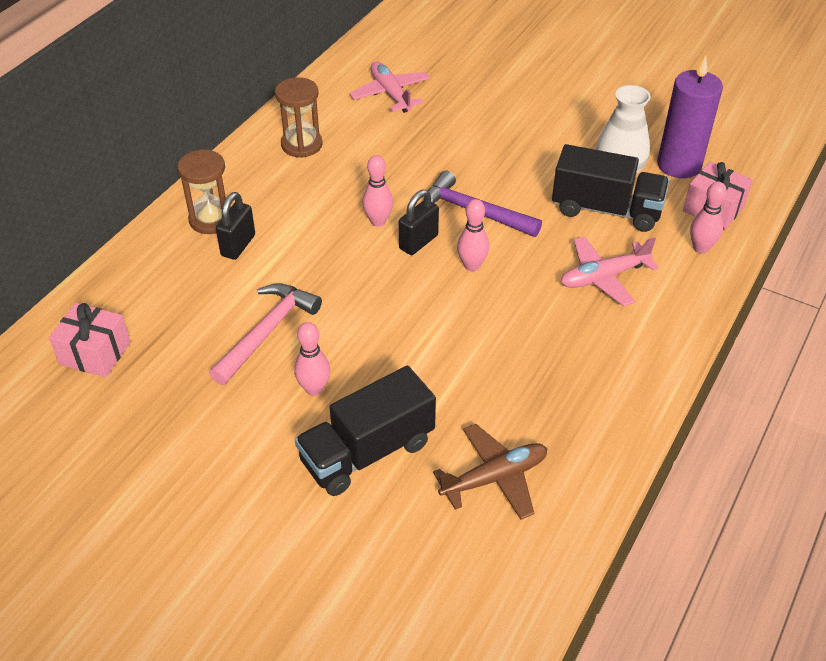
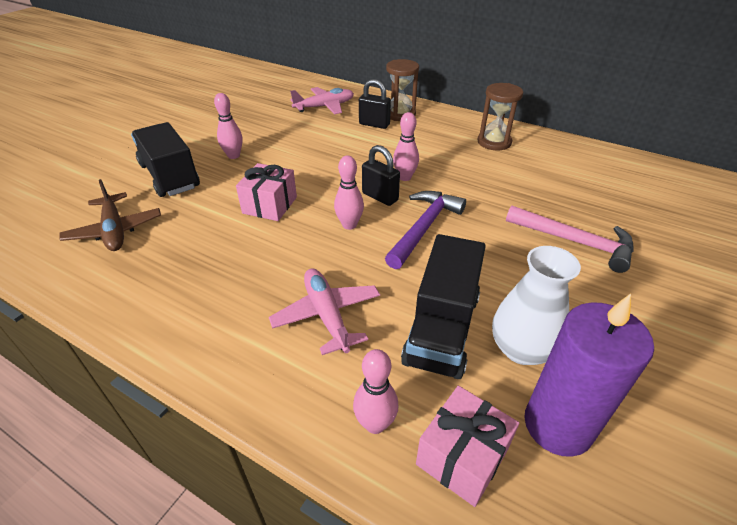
camera: 90 degrees right, 5 degrees down
pink gift [49,303,131,377] -> pink gift moved to [236,163,297,221]
pink hammer [209,283,322,385] -> pink hammer moved to [506,205,634,273]
pink plane [349,62,430,113] -> pink plane moved to [290,87,354,114]

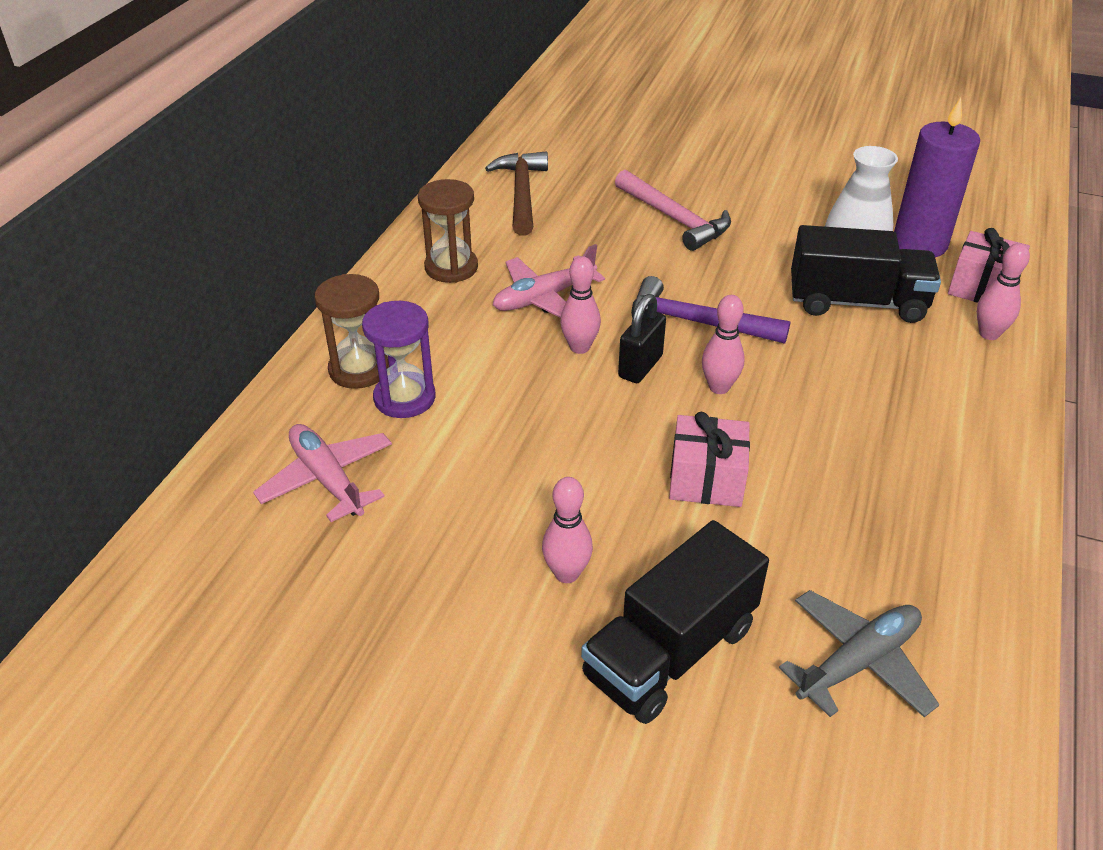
camera: 100 degrees left, 0 degrees up
brown plane [60,179,161,251] -> grey plane [779,590,940,717]
pink plane [269,268,380,355] -> pink plane moved to [493,244,605,318]
black padlock [359,79,391,129] -> purple hourglass [362,301,436,418]
pink hammer [506,205,634,273] -> pink hammer turned 120 degrees clockwise [615,170,731,251]
none -> brown hammer [485,152,548,236]

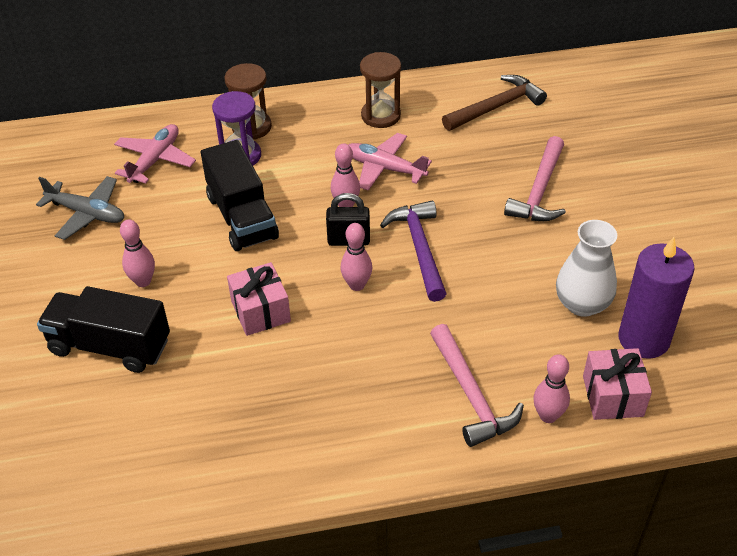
camera: 60 degrees right, 5 degrees up
grey plane [779,590,940,717] -> grey plane moved to [36,176,124,240]
black truck [791,225,941,323] -> black truck moved to [201,140,279,251]
none -> pink hammer [430,324,524,447]

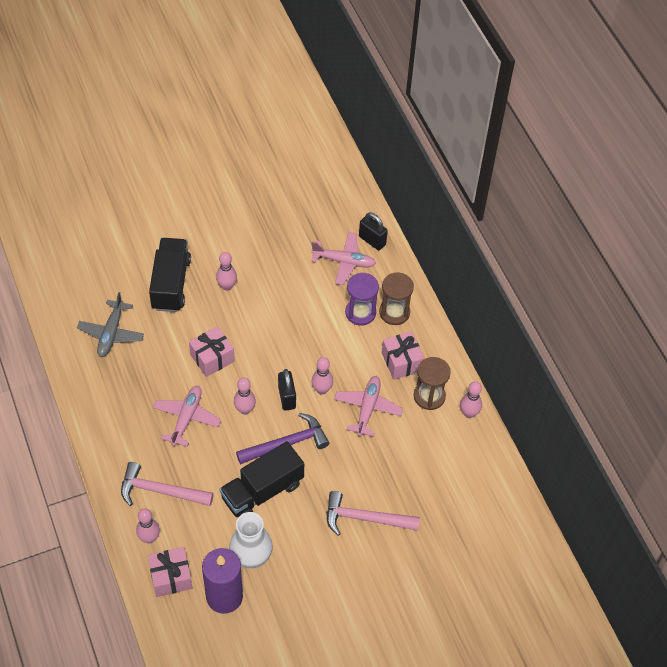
camera: 75 degrees right, 10 degrees up
grey plane [36,176,124,240] -> grey plane moved to [77,292,144,357]
black truck [201,140,279,251] -> black truck moved to [219,441,304,517]
pink hammer [430,324,524,447] -> pink hammer turned 45 degrees clockwise [121,462,214,506]
brown hammer [442,75,547,131] -> none
none -> pink plane [153,386,221,447]
none -> black padlock [359,212,388,250]
none -> pink gift [382,331,424,380]
none -> pink bowling pin [460,381,482,418]

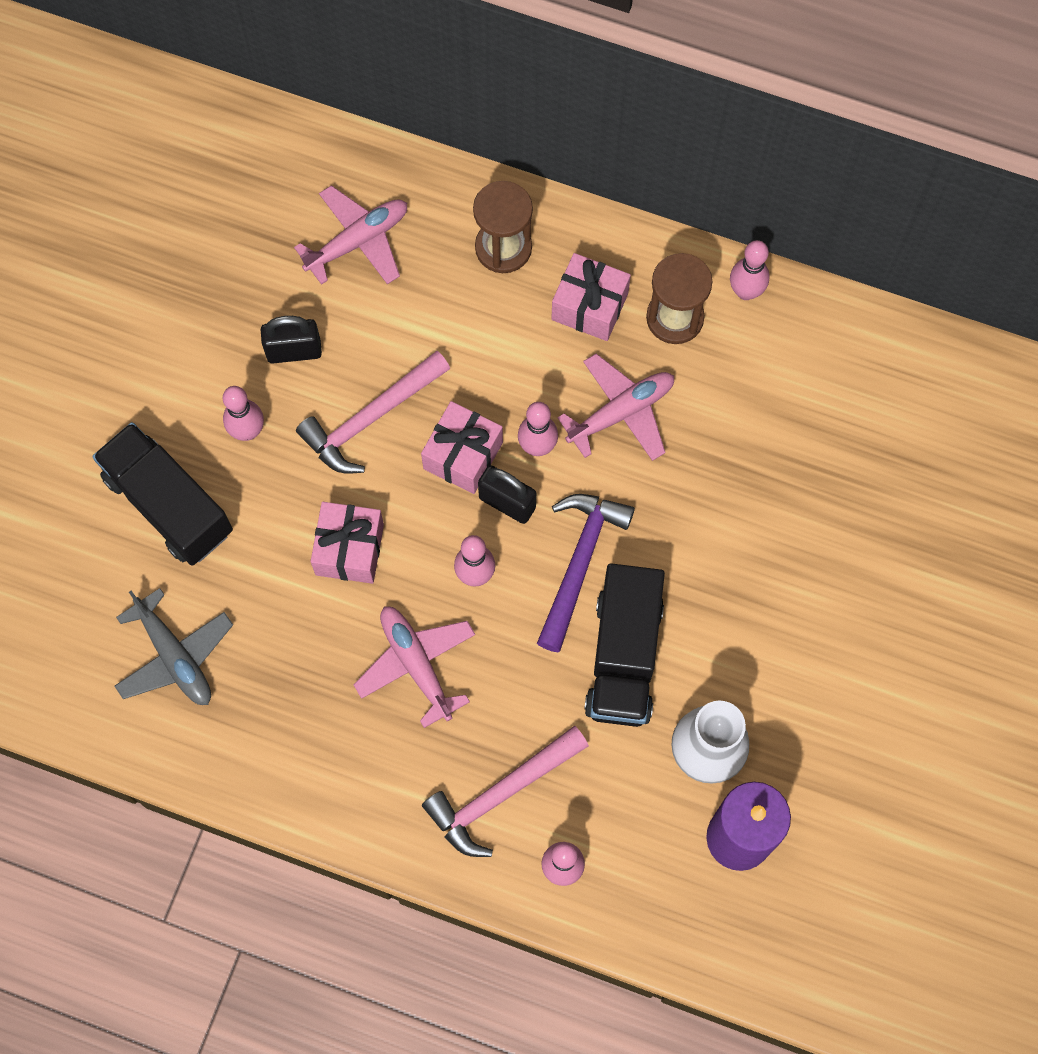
camera: 45 degrees left, 15 degrees up
pink gift [148,547,193,597] -> pink gift moved to [421,401,503,494]
pink hammer [327,491,420,536] -> pink hammer moved to [296,351,450,474]
pink plane [334,376,403,436] -> pink plane turned 90 degrees clockwise [557,353,674,461]
purple hourglass [345,273,379,326] -> none
black padlock [359,212,388,250] -> black padlock moved to [261,316,322,363]

